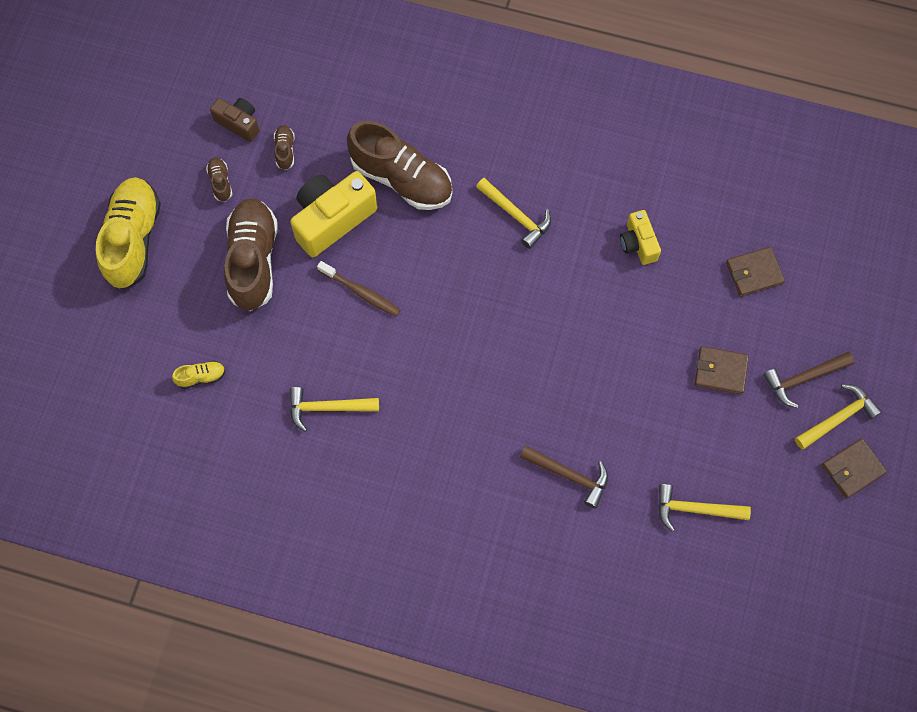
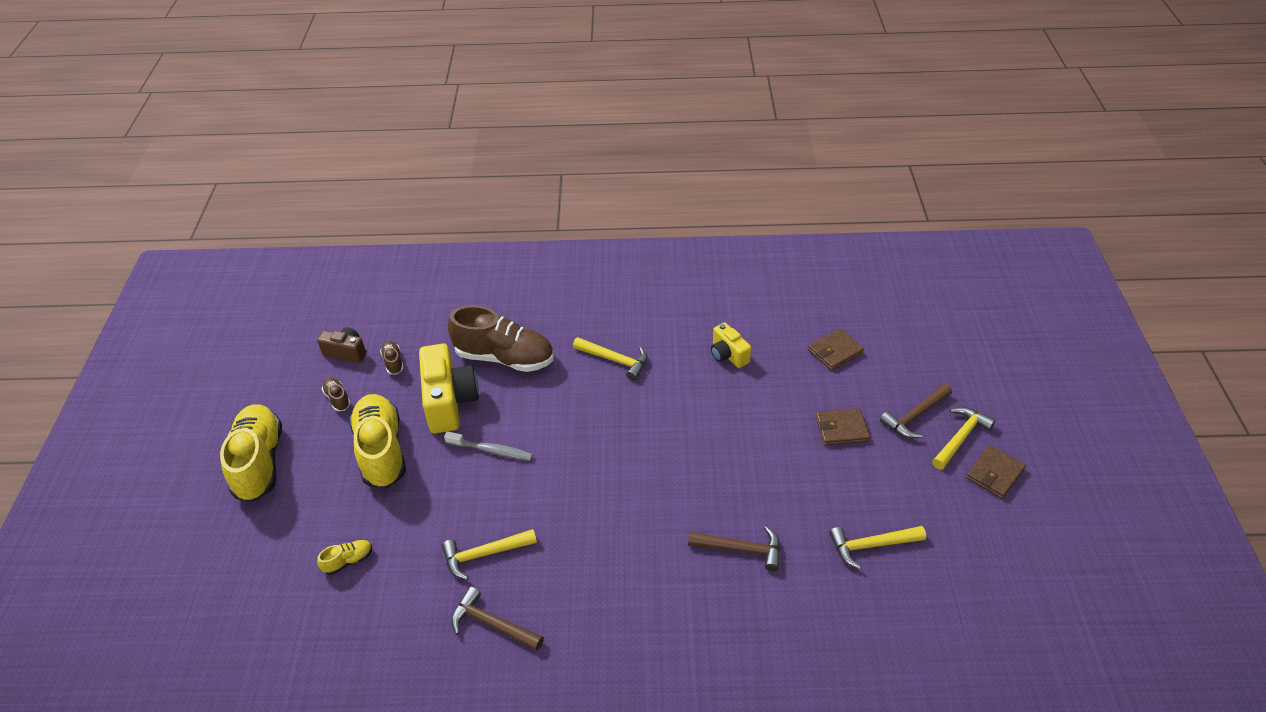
camera: 15 degrees left, 25 degrees down
brown shoe [224,198,278,311] -> yellow shoe [349,394,406,488]
yellow camera [290,171,377,257] -> yellow camera turned 135 degrees clockwise [419,343,479,434]
brown toothbrush [317,261,400,317] -> grey toothbrush [444,431,533,461]
none -> brown hammer [451,587,544,651]

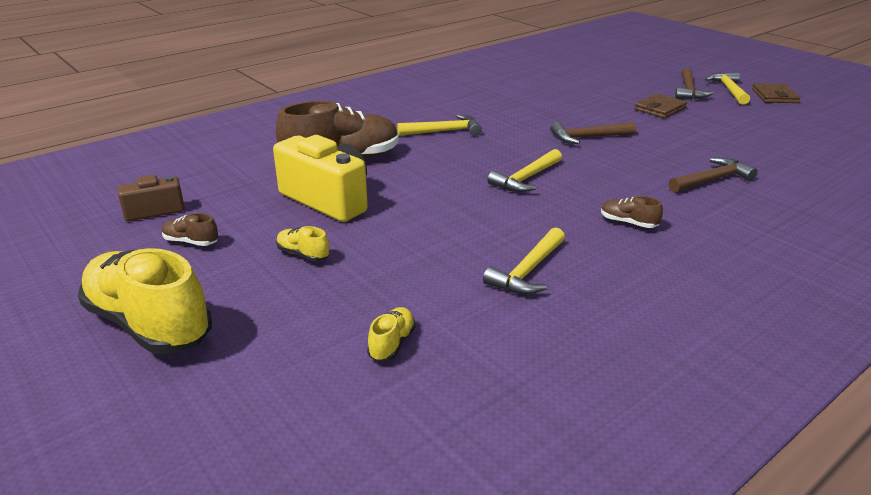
camera: 40 degrees left, 15 degrees down
yellow shoe [349,394,406,488] -> yellow shoe [276,226,330,262], size x0.42
brown shoe [380,341,404,374] -> brown shoe moved to [601,196,663,228]
grey toothbrush [444,431,533,461] -> none
brown hammer [451,587,544,651] -> brown hammer moved to [550,122,636,144]
yellow camera [711,322,751,368] -> none
brown wallet [808,328,864,371] -> none
yellow hammer [829,526,926,569] -> yellow hammer moved to [488,149,562,192]

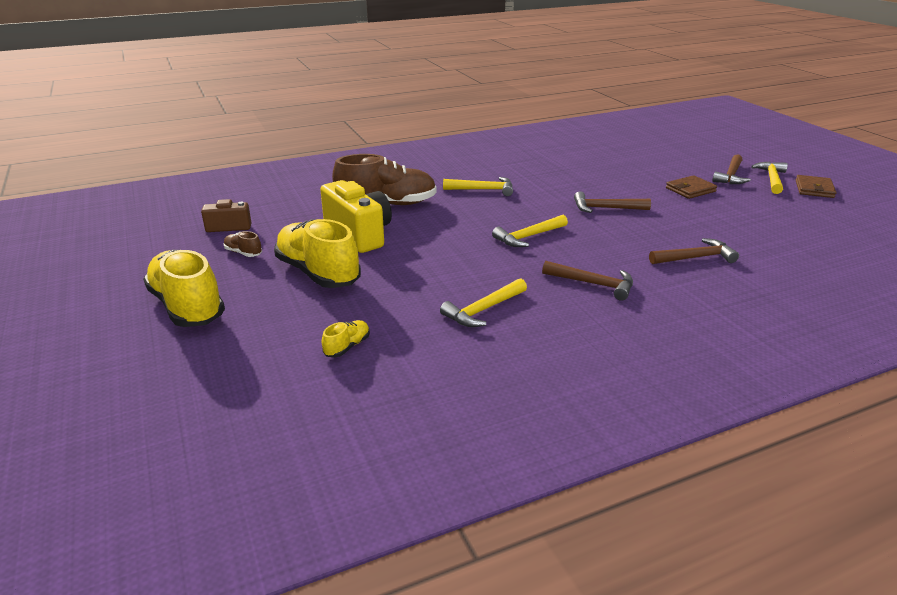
camera: 15 degrees right, 0 degrees up
yellow shoe [276,226,330,262] -> yellow shoe [274,219,361,288], size x2.37
brown shoe [601,196,663,228] -> brown hammer [542,261,633,301]

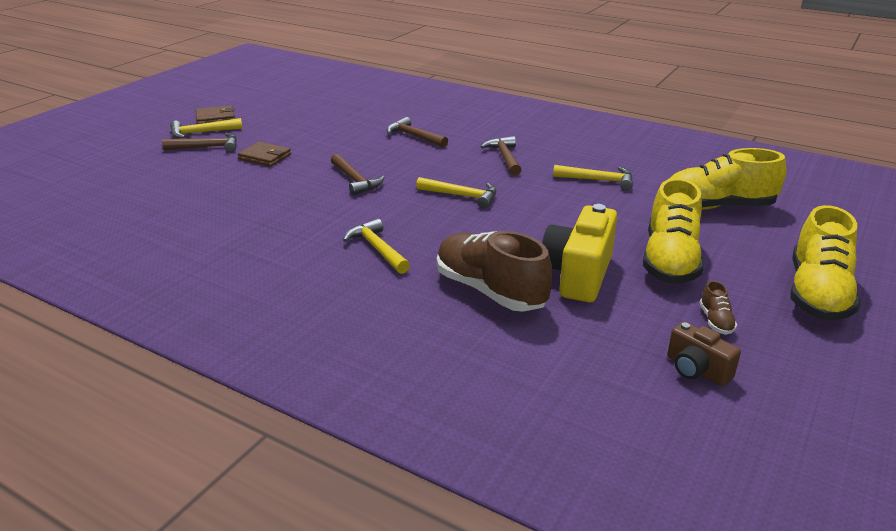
camera: 125 degrees left, 0 degrees up
yellow shoe [322,320,370,357] -> yellow shoe [669,148,787,210], size x2.37

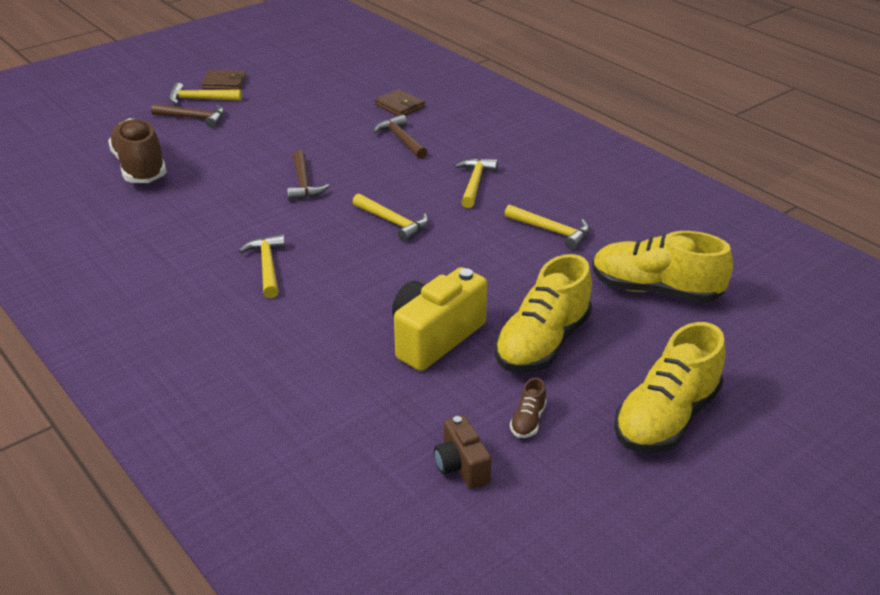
camera: 20 degrees right, 5 degrees up
brown wallet [238,142,291,167] -> brown wallet moved to [375,89,425,116]
brown shoe [437,231,552,312] -> brown shoe moved to [108,118,167,183]
brown hammer [481,136,521,176] -> yellow hammer [455,158,498,208]

